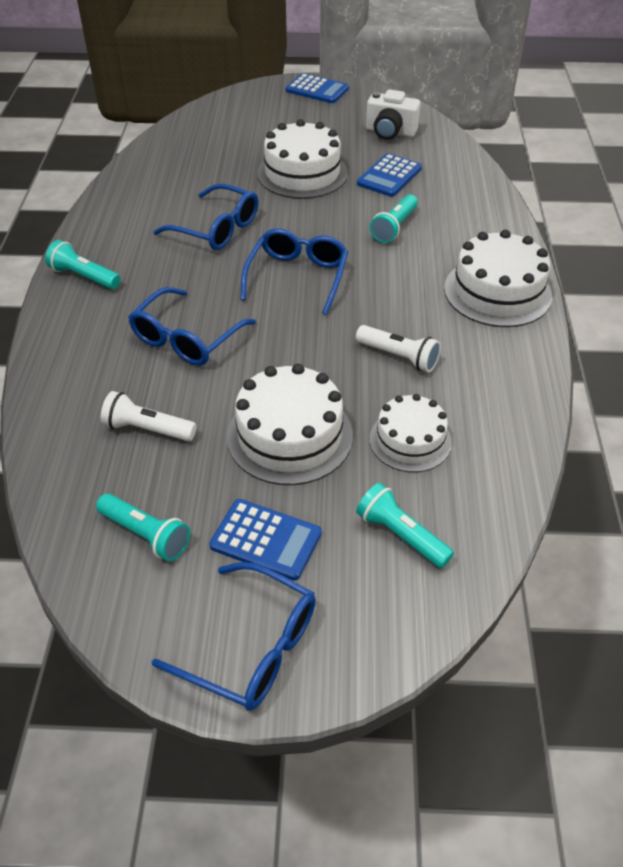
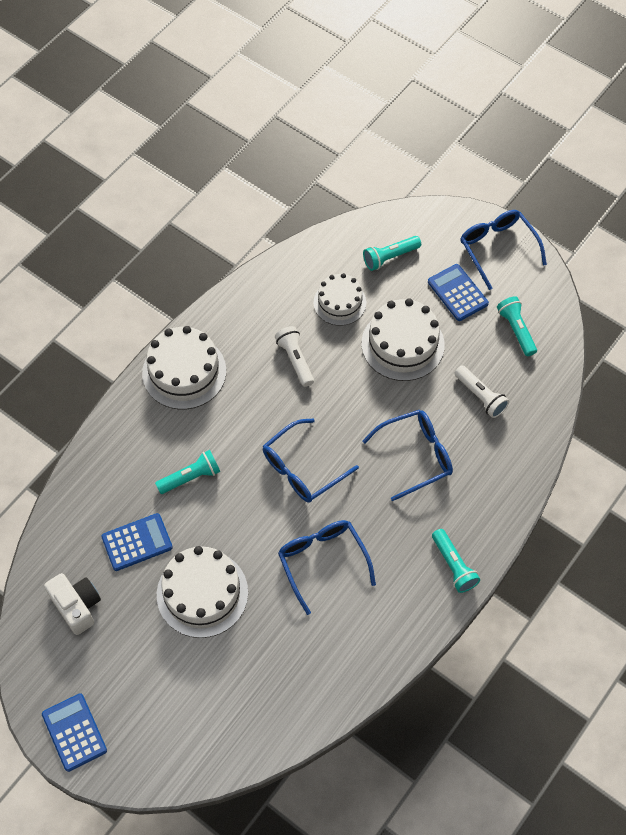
camera: 145 degrees left, 15 degrees up
turquoise flashlight [356,483,454,568] -> turquoise flashlight turned 75 degrees clockwise [363,236,421,271]

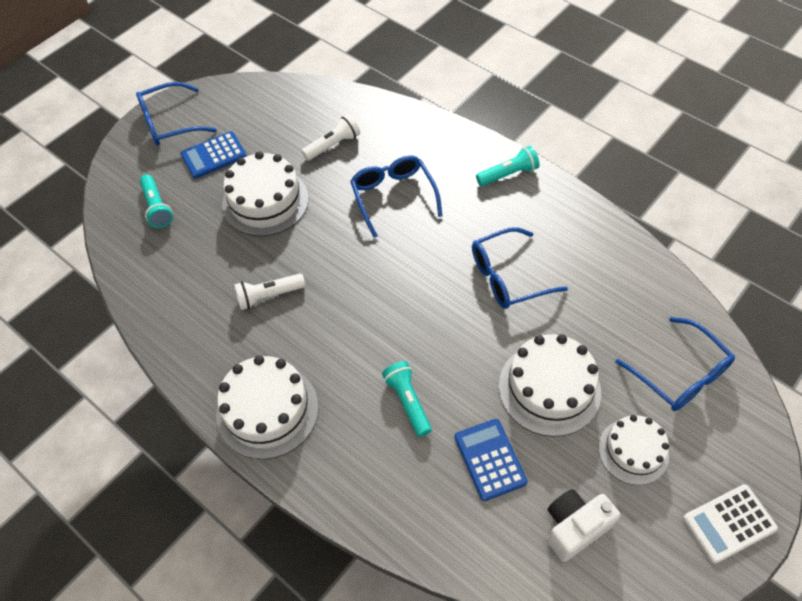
camera: 85 degrees left, 5 degrees down
blue calculator [42,693,107,772] -> white calculator [683,484,778,564]
blue glasses [263,418,359,503] -> blue glasses moved to [615,317,735,411]
white cake [314,273,366,326] -> white cake moved to [598,415,669,485]
turquoise flashlight [497,296,537,356] -> none

